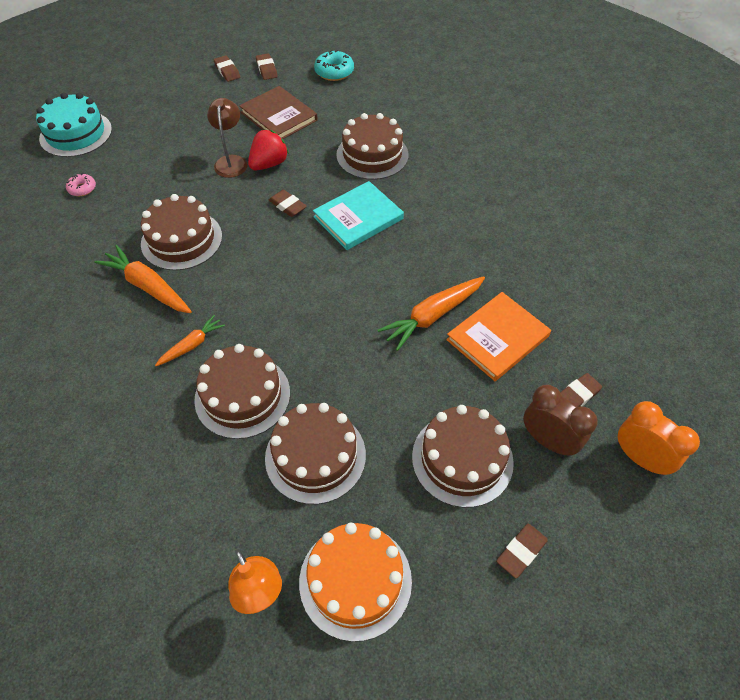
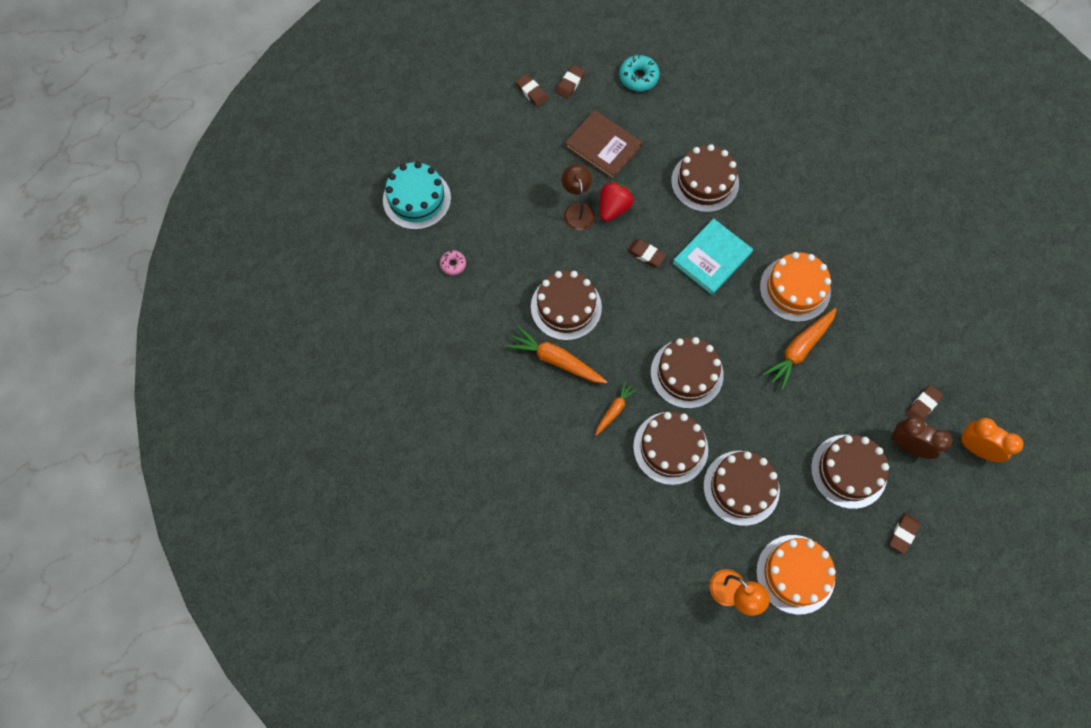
camera: 10 degrees left, 15 degrees up
brown eraser [256,53,278,80] -> brown eraser turned 60 degrees clockwise [556,65,585,99]
orange book [446,292,551,381] -> none
none -> brown cake [651,337,724,409]
none -> orange cake [760,252,831,322]

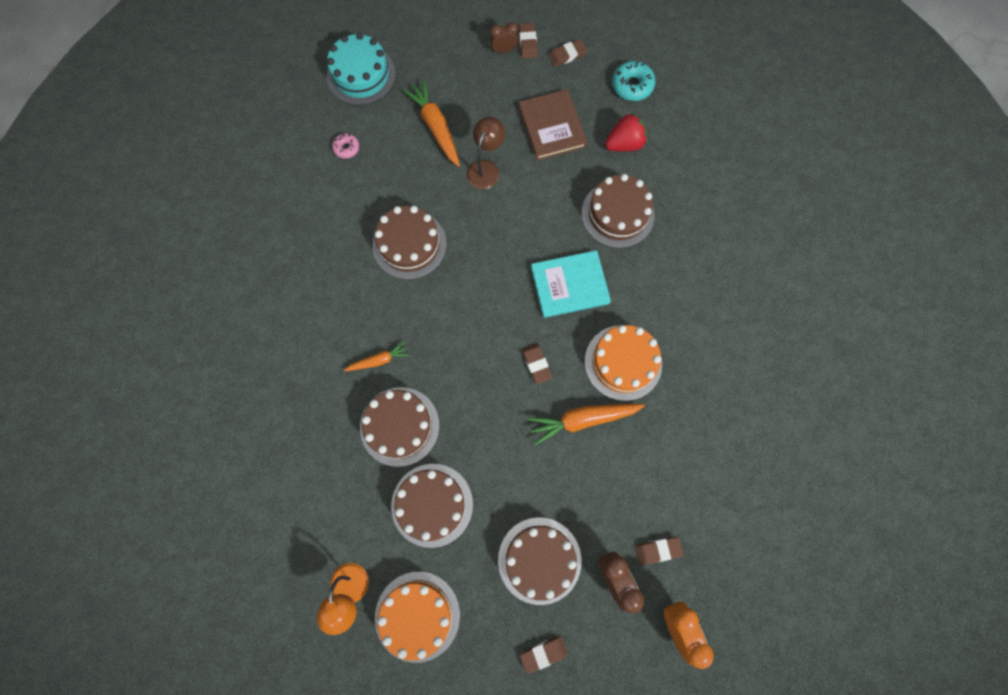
camera: 35 degrees right, 5 degrees up
orange carrot [506,326,607,383] -> orange carrot moved to [402,79,460,167]
red strawberry [600,181,634,222] -> red strawberry moved to [605,113,647,151]
brown eraser [627,239,666,267] -> brown eraser moved to [522,343,552,384]
brown cake [651,337,724,409] -> none
none -> brown clock [490,22,519,53]

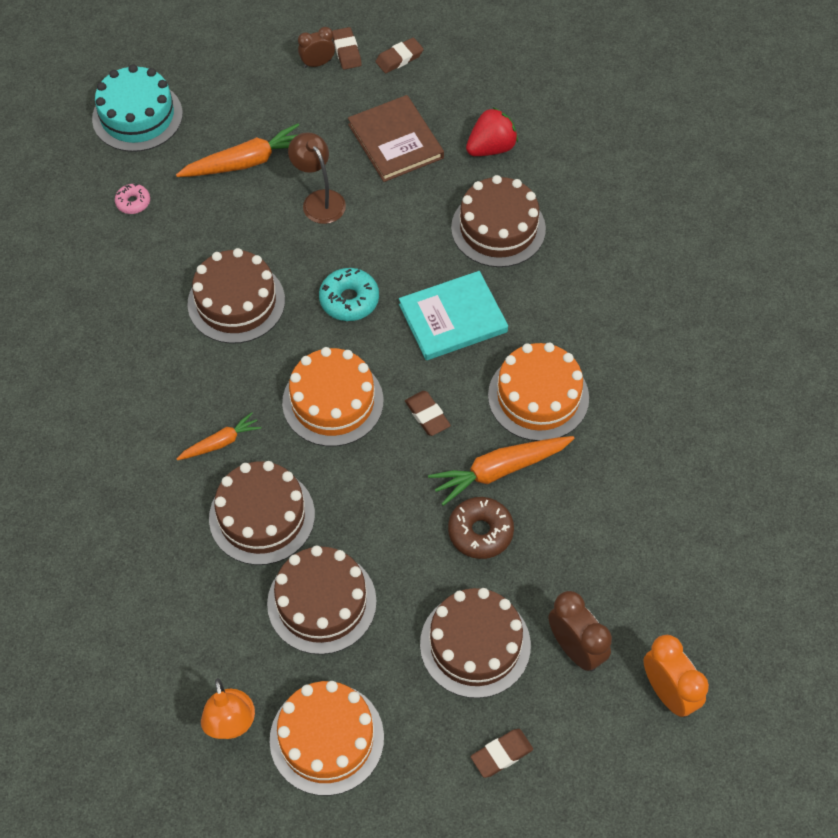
camera: 10 degrees left, 15 degrees down
orange carrot [402,79,460,167] -> orange carrot turned 105 degrees clockwise [176,124,299,177]
brown lamp [467,117,505,189] -> brown lamp turned 45 degrees counterclockwise [288,132,346,224]
turquoise donut [612,61,656,101] -> turquoise donut moved to [319,268,379,321]
brown eraser [635,537,684,565] -> none
none -> orange cake [282,347,384,446]
none -> brown donut [448,497,514,559]

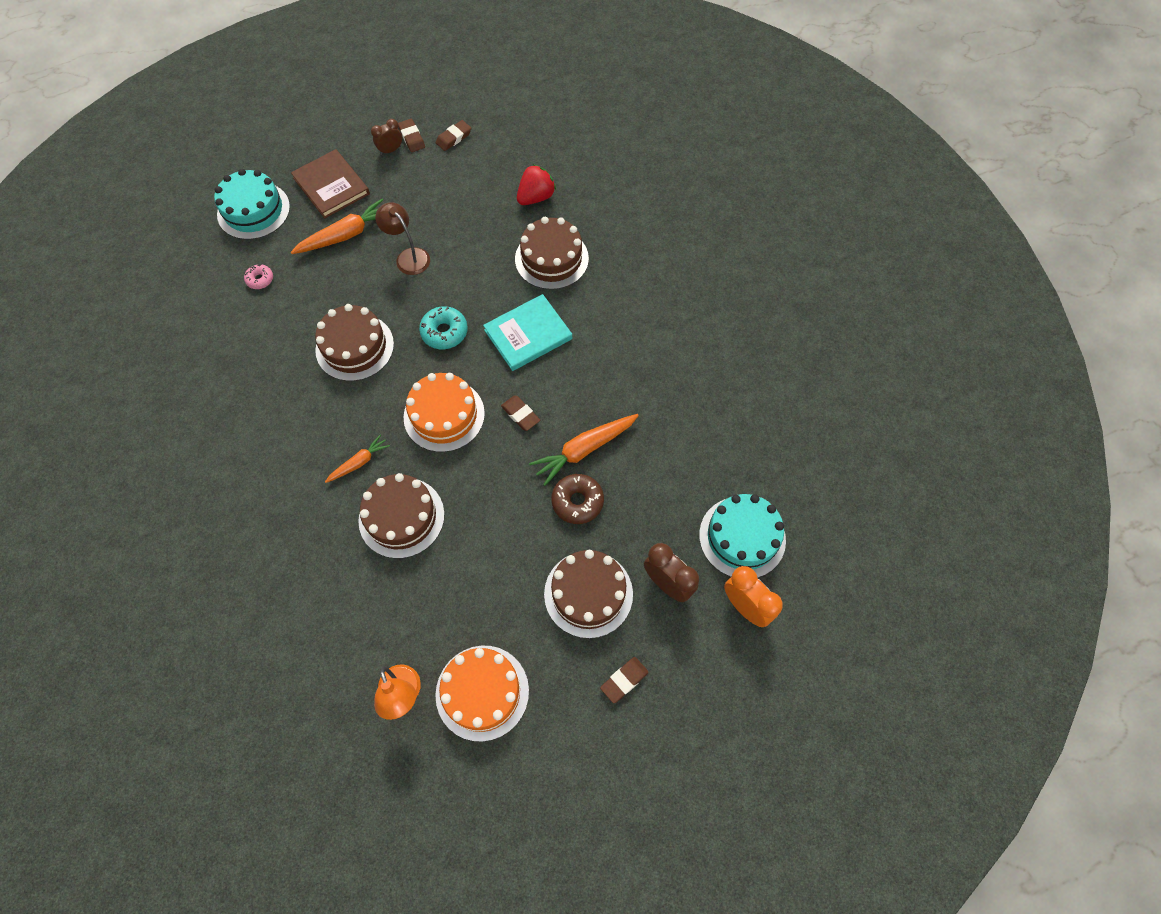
camera: 10 degrees left, 5 degrees up
brown cake [267,546,377,655] -> none
brown book [348,95,444,182] -> brown book moved to [291,149,370,218]
orange cake [488,343,589,441] -> none
none -> turquoise cake [699,494,786,578]

